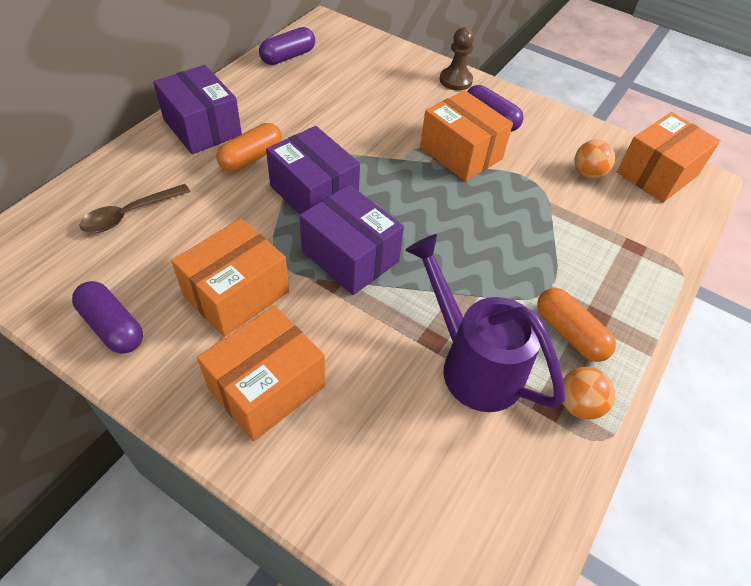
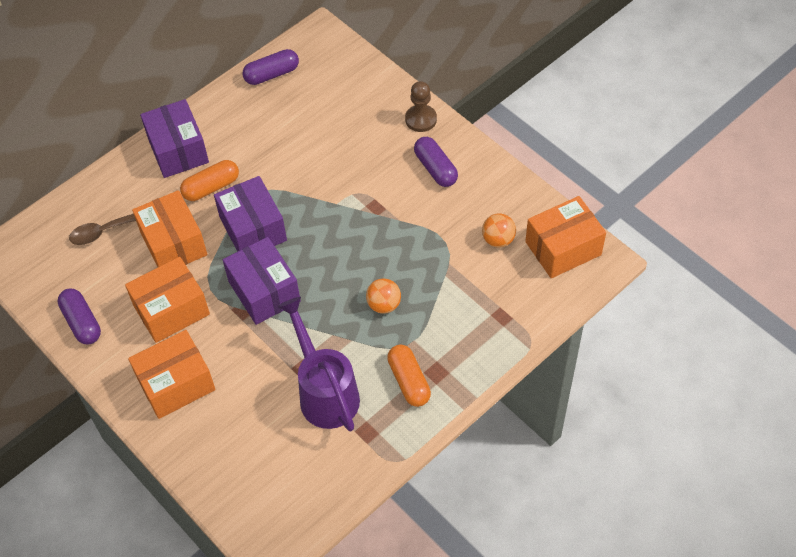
camera: 20 degrees right, 5 degrees up
orange box [420,90,513,181] -> orange box moved to [132,190,208,267]
orange ball [563,367,615,420] -> orange ball moved to [366,278,401,314]

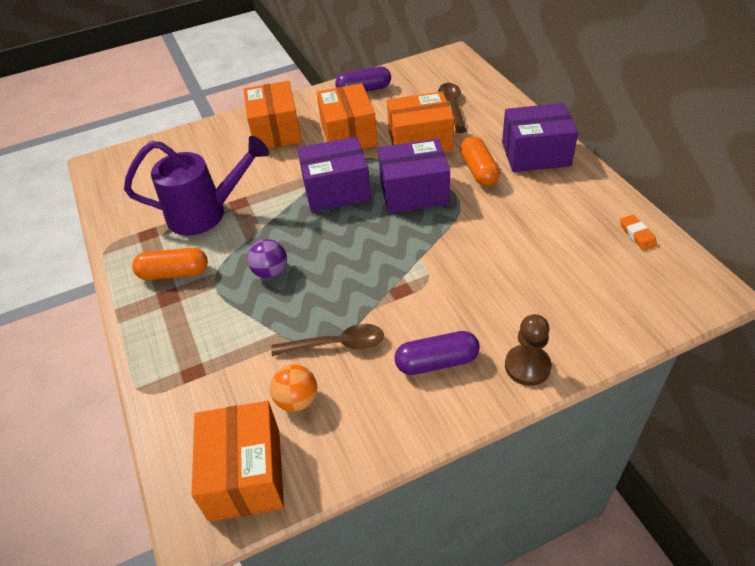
camera: 110 degrees right, 10 degrees down
purple capsule [242,49,299,85] -> orange eraser [620,215,657,251]
orange ball [366,278,401,314] -> purple ball [247,239,287,279]
none -> brown spoon [271,324,384,356]

